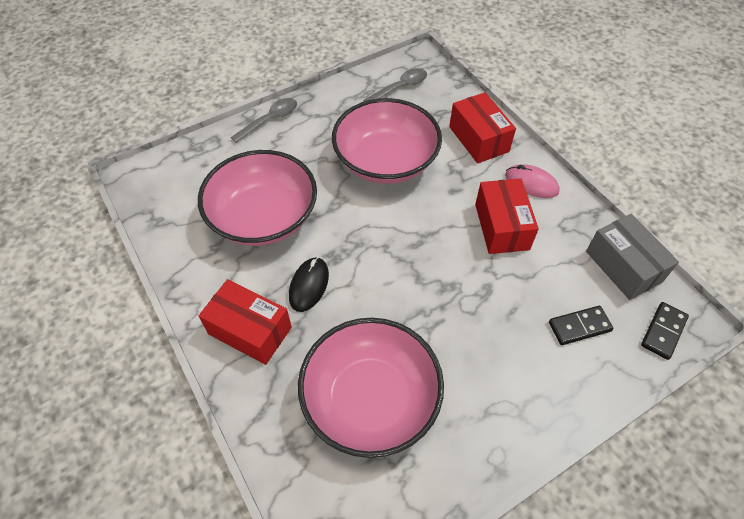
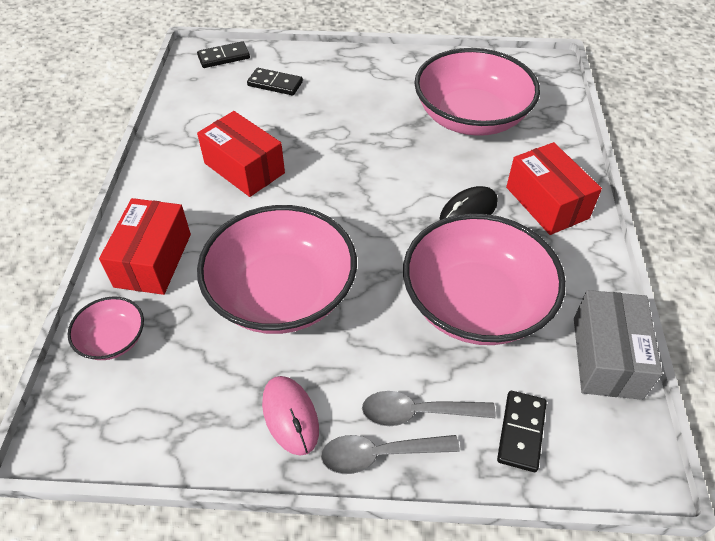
camera: 145 degrees left, 5 degrees down
grey spoon [363,68,427,101] -> grey spoon moved to [362,391,496,426]
red box [475,178,539,254] -> red box turned 75 degrees counterclockwise [197,111,285,197]
pink mouse [505,164,560,198] -> pink mouse moved to [262,376,319,456]
grey box [586,214,679,300] -> grey box moved to [574,290,662,400]
none -> pink bowl [67,297,144,360]
none -> black domino [497,391,547,472]

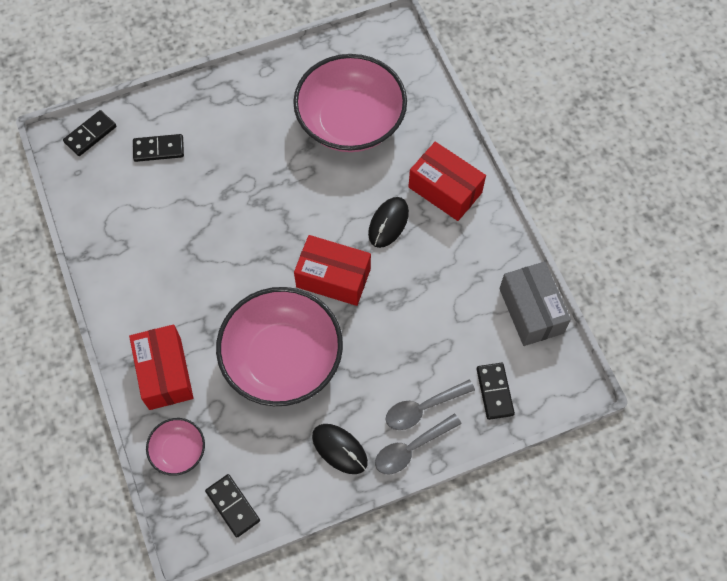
camera: 25 degrees left, 15 degrees up
red box [197,111,285,197] -> red box moved to [294,235,371,306]
pink mouse [262,376,319,456] -> black mouse [312,424,368,474]
pink bowl [403,213,566,345] -> none
none -> black domino [205,474,260,537]

